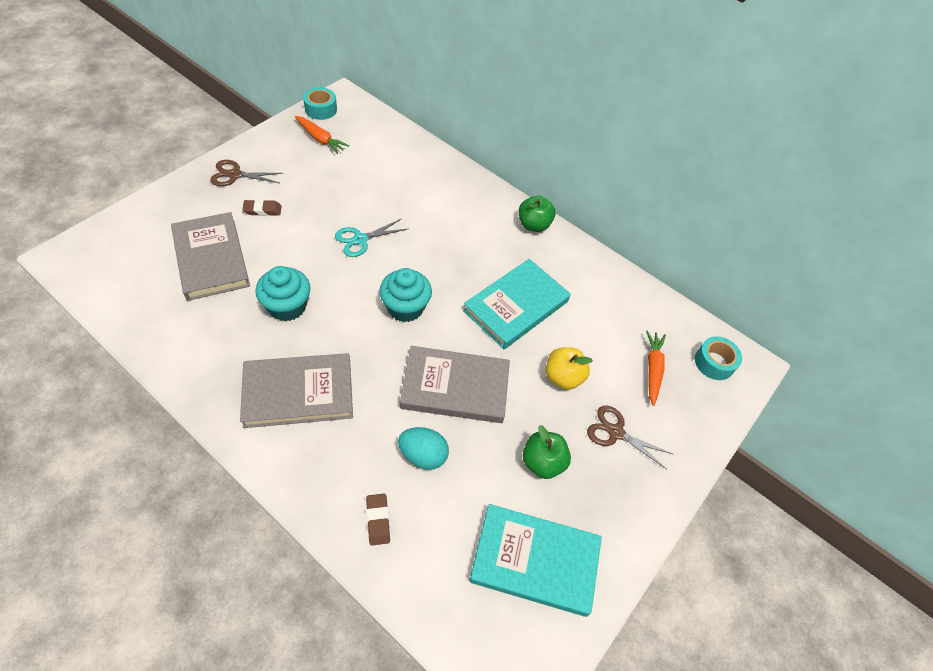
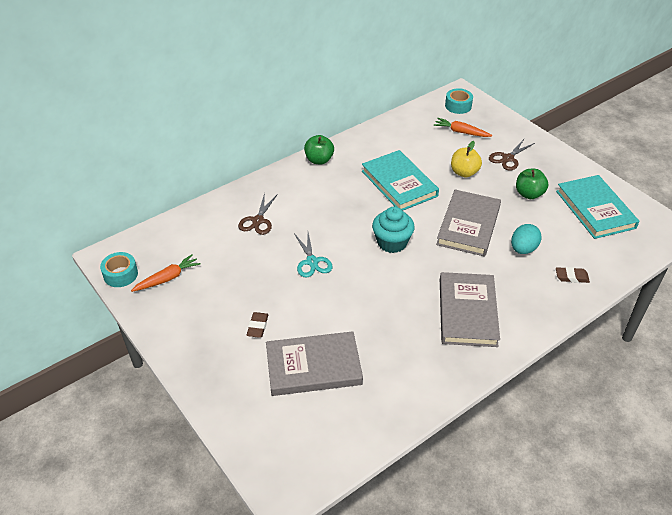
camera: 70 degrees left, 10 degrees down
brown scissors [210,160,283,186] -> brown scissors moved to [238,193,278,235]
turquoise cupcake [256,266,311,321] -> none
turquoise book [469,504,602,617] -> turquoise book turned 45 degrees counterclockwise [556,175,639,239]

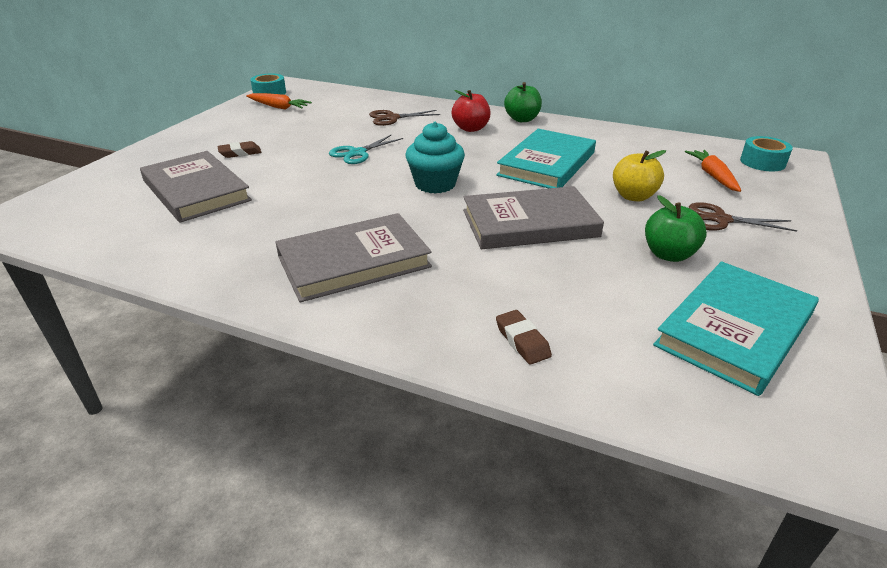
camera: 60 degrees right, 10 degrees down
turquoise egg [511,224,542,254] -> none
none -> red apple [452,90,490,132]

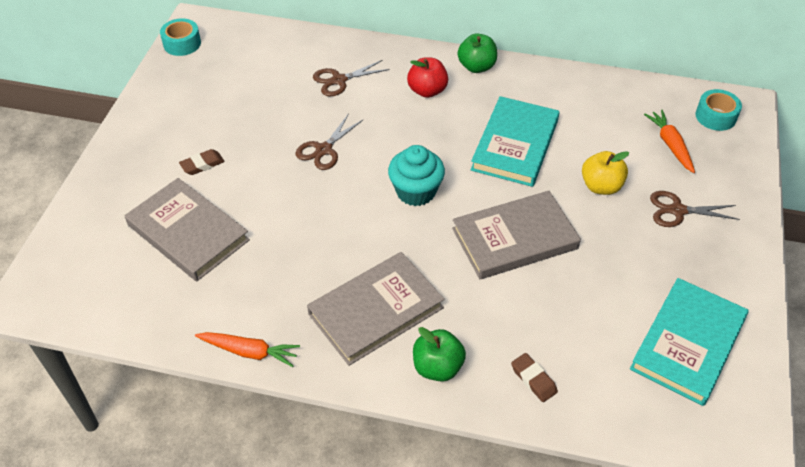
camera: 10 degrees left, 15 degrees up
orange carrot [246,93,312,110] -> orange carrot moved to [195,332,300,367]
turquoise scissors [329,135,403,164] -> brown scissors [296,113,363,170]
green apple [645,195,707,262] -> green apple moved to [413,327,466,382]

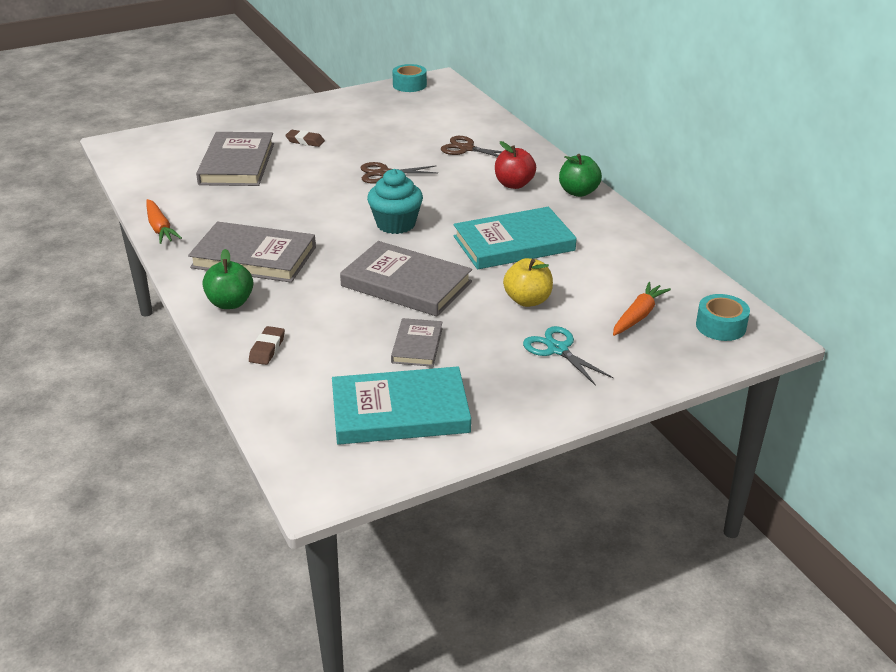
camera: 50 degrees right, 15 degrees down
brown scissors [650,191,740,227] -> turquoise scissors [523,326,613,386]
none -> grey book [391,318,443,367]

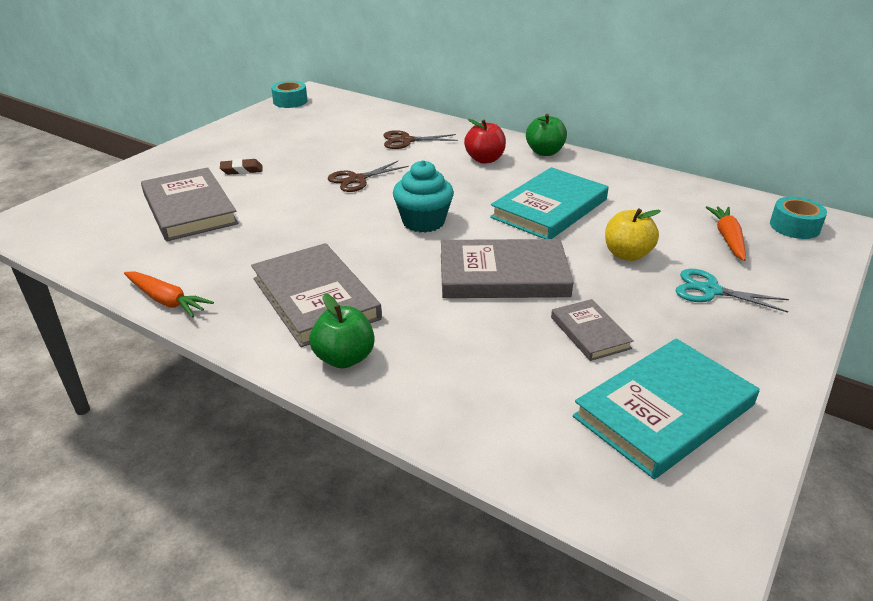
camera: 30 degrees left, 0 degrees up
grey book [188,222,316,283] -> grey book turned 75 degrees clockwise [251,243,382,347]
brown eraser [249,326,285,365] -> none

